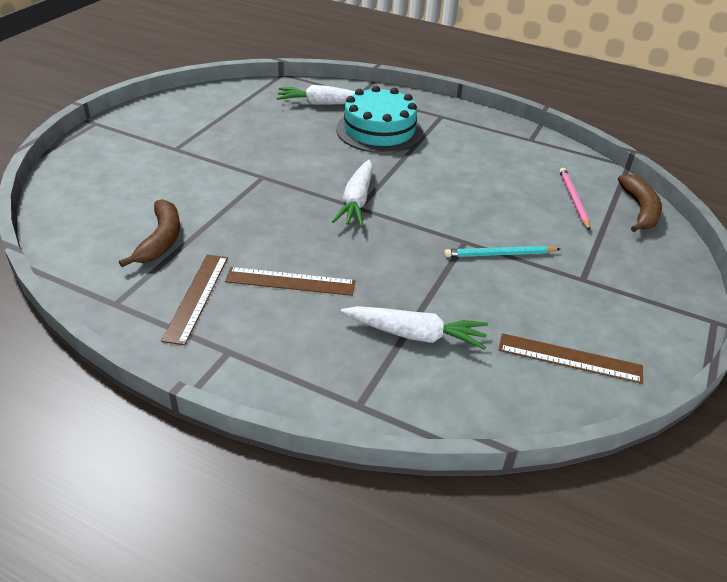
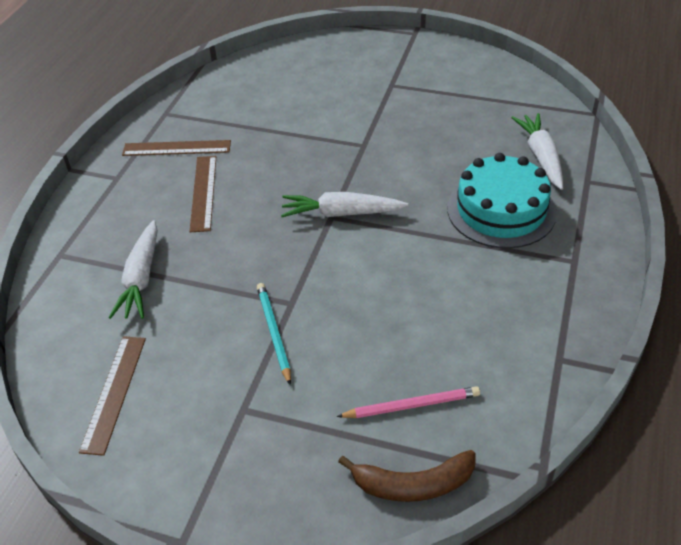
camera: 85 degrees right, 5 degrees up
brown banana [119,199,180,267] -> none

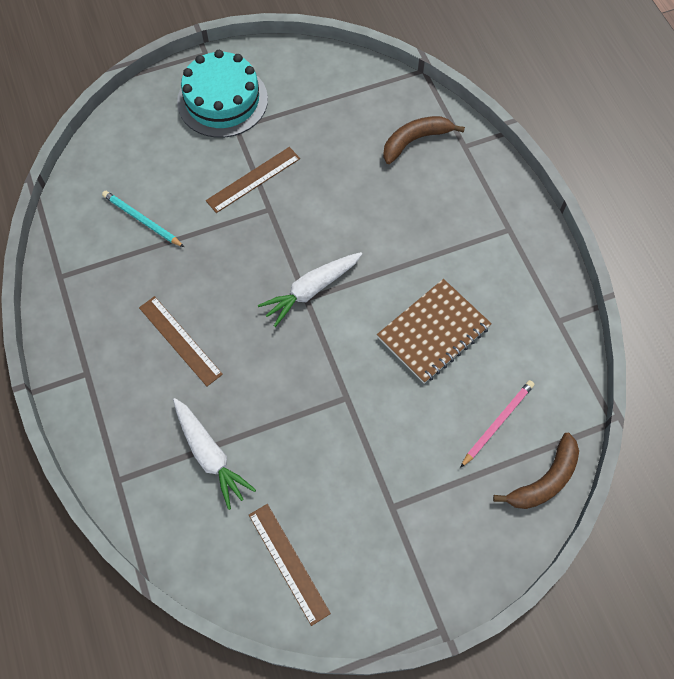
camera: 40 degrees left, 20 degrees up
brown ruler [122,140,231,156] -> brown ruler moved to [206,147,300,213]
turquoise pencil [257,283,291,385] -> turquoise pencil moved to [102,191,184,247]
turquoise cake [447,153,557,248] -> turquoise cake moved to [177,50,268,138]
white carrot [512,113,563,190] -> brown banana [383,116,465,164]
none -> brown notebook [377,279,492,384]

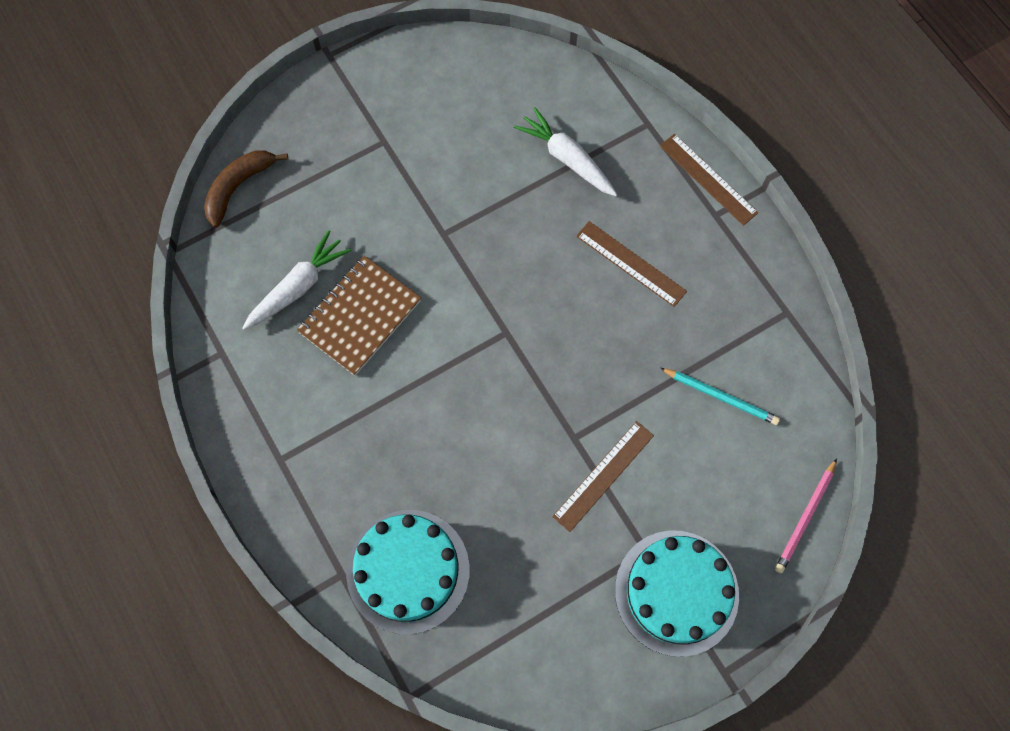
camera: 170 degrees right, 5 degrees up
brown ruler [249,504,331,626] -> brown ruler moved to [660,134,758,226]
white carrot [258,252,362,327] -> white carrot moved to [242,230,352,330]
brown banana [383,116,465,164] -> turquoise cake [346,510,470,634]
pink pencil [460,380,534,468] -> pink pencil moved to [775,458,837,573]

